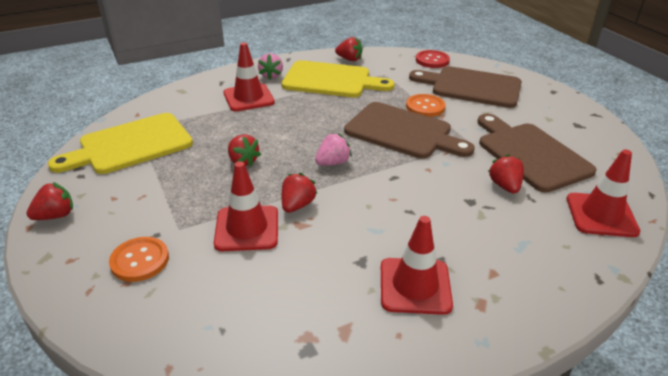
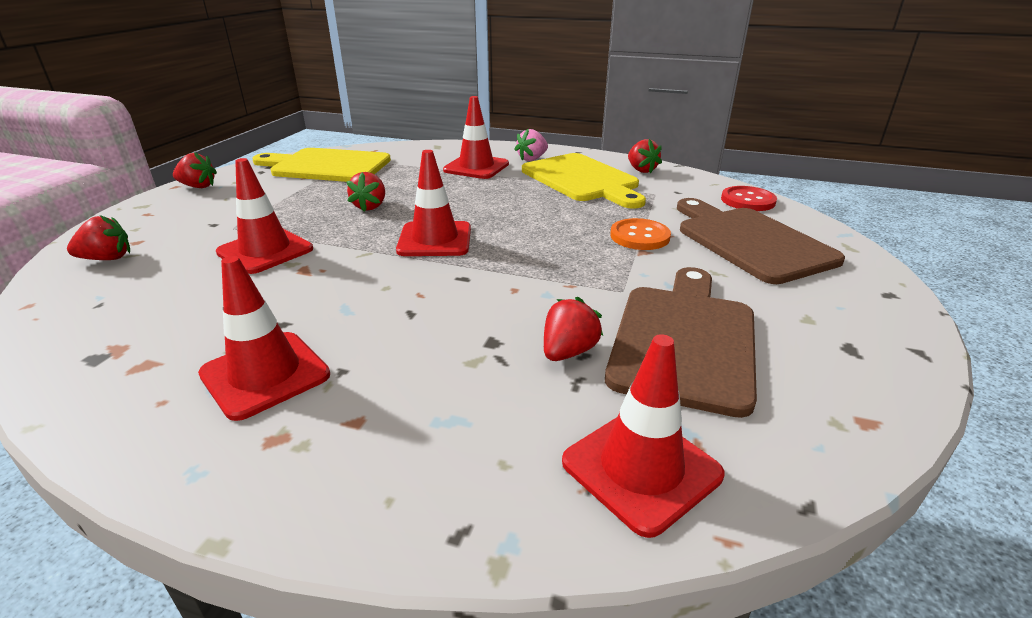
camera: 45 degrees right, 5 degrees down
orange button [109,237,169,282] -> none
red strawberry [282,173,317,213] -> red strawberry moved to [67,215,130,260]
pink strawberry [315,133,352,166] -> red traffic cone [396,150,471,256]
brown cutting board [344,102,475,159] -> none

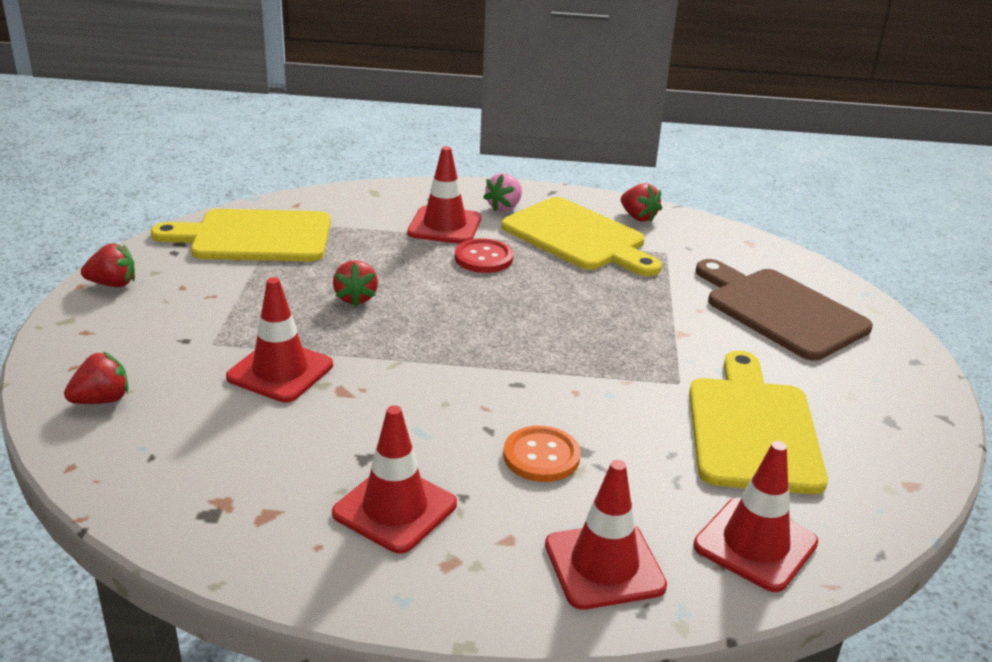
camera: 15 degrees left, 0 degrees up
red traffic cone [396,150,471,256] -> red traffic cone moved to [545,460,667,610]
red strawberry [544,297,603,361] -> none
brown cutting board [605,267,757,418] -> yellow cutting board [689,351,828,494]
orange button [610,218,671,250] -> orange button moved to [503,426,581,482]
red button [721,186,777,211] -> red button moved to [455,238,513,273]

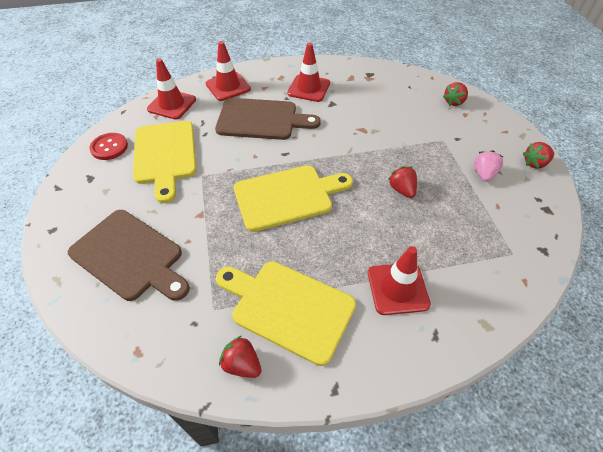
camera: 165 degrees right, 20 degrees up
yellow cutting board [151,209,331,261] -> yellow cutting board moved to [234,165,353,232]
red traffic cone [226,277,333,403] -> none
red button [455,238,513,273] -> red button moved to [89,133,128,160]
pink strawberry [483,173,522,212] -> pink strawberry moved to [474,150,504,182]
orange button [503,426,581,482] -> brown cutting board [215,98,321,140]

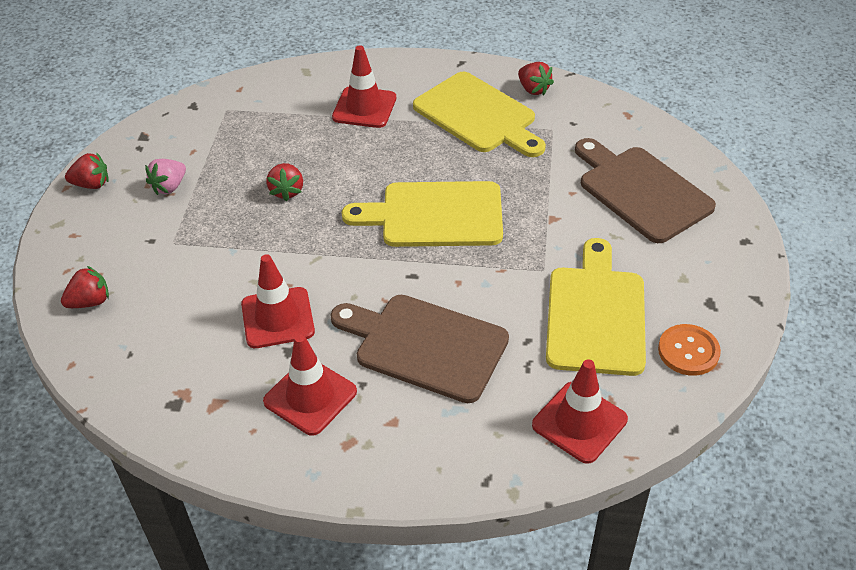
camera: 160 degrees left, 5 degrees down
red button [89,133,128,160] -> orange button [658,324,721,376]
red traffic cone [206,41,251,101] -> red traffic cone moved to [241,254,315,348]

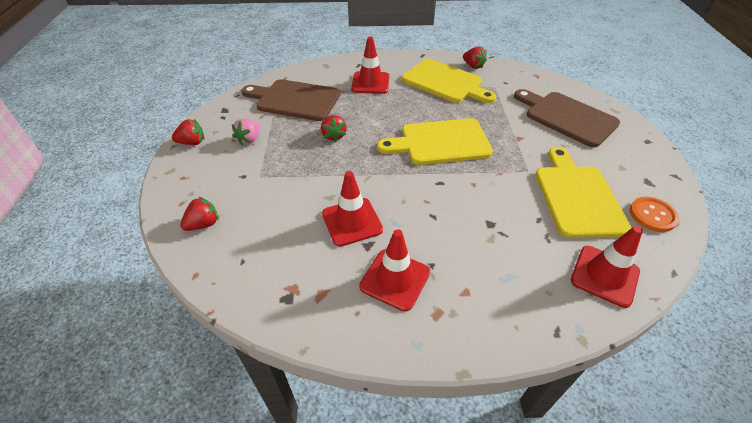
camera: 10 degrees left, 0 degrees up
brown cutting board [330,295,509,403] -> brown cutting board moved to [241,79,340,121]

